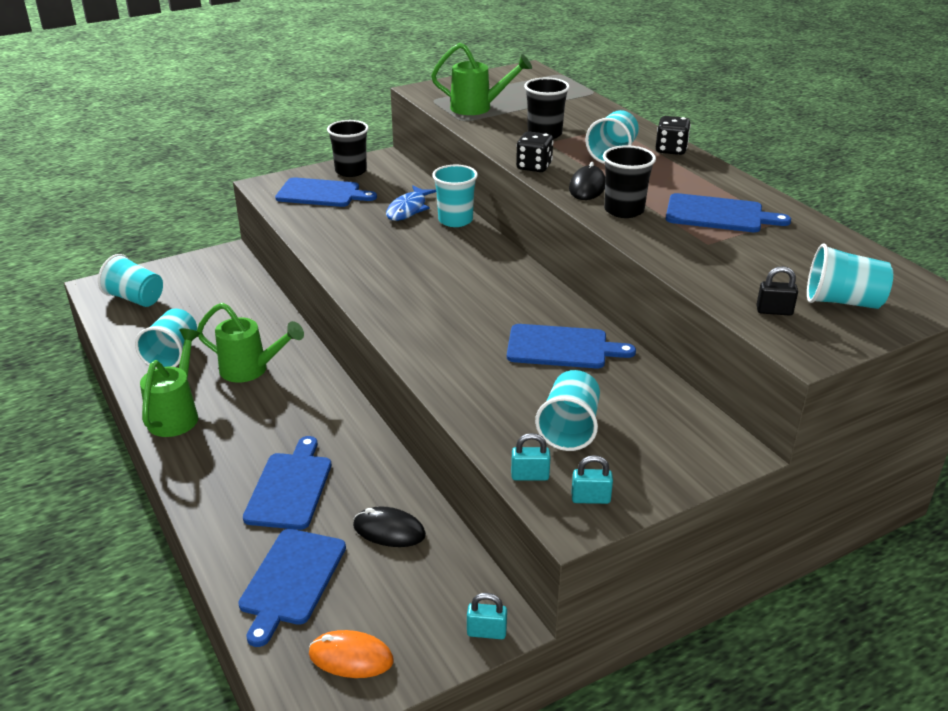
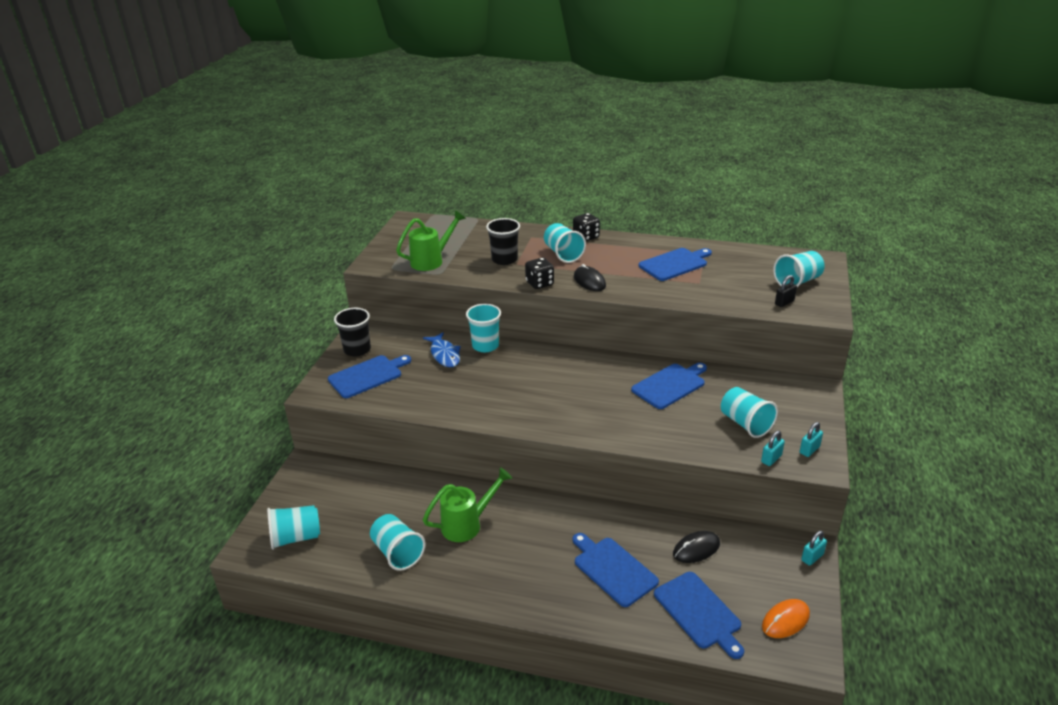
camera: 45 degrees left, 0 degrees up
green watering can [140,328,200,437] -> none
black cup [603,145,656,218] -> none

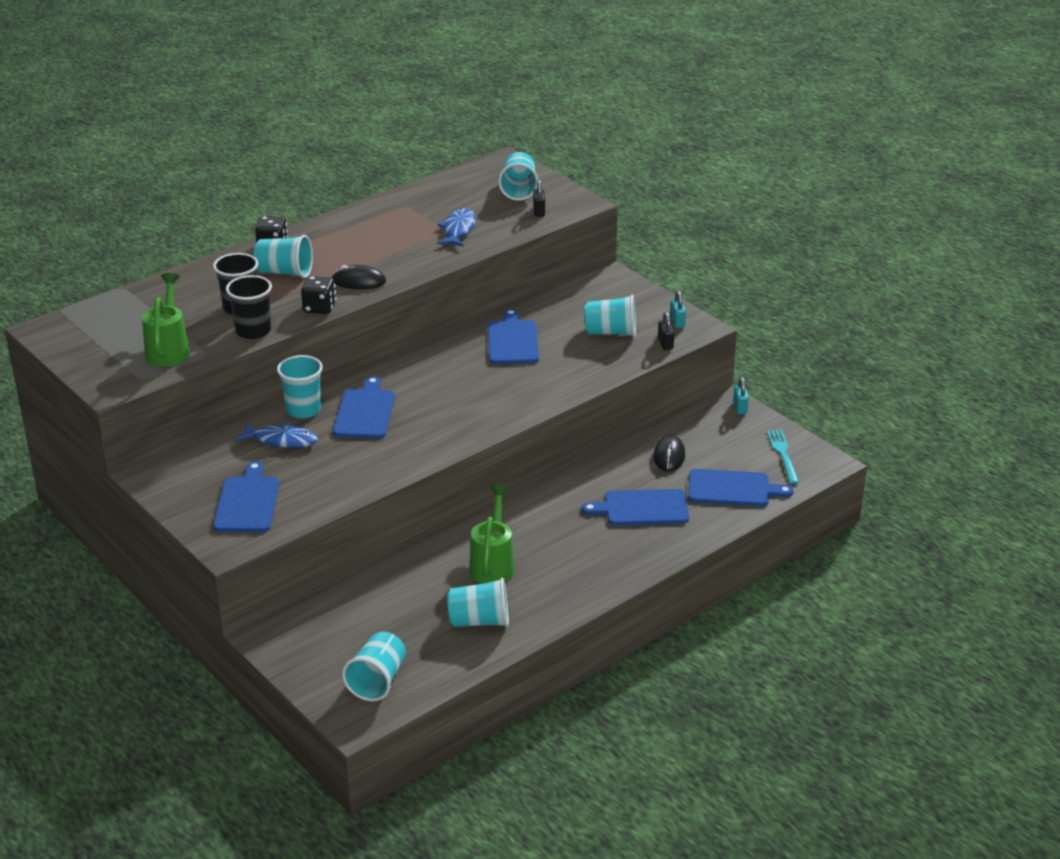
camera: 55 degrees left, 0 degrees up
black cup [334,308,371,356] -> black cup moved to [226,275,272,339]
blue cutting board [639,248,712,281] -> blue cutting board moved to [333,376,395,439]
turquoise padlock [761,431,785,466] -> black padlock [658,312,674,350]
orange mouse [762,599,810,638] -> turquoise fork [767,430,799,484]
none -> blue fish [437,208,476,247]

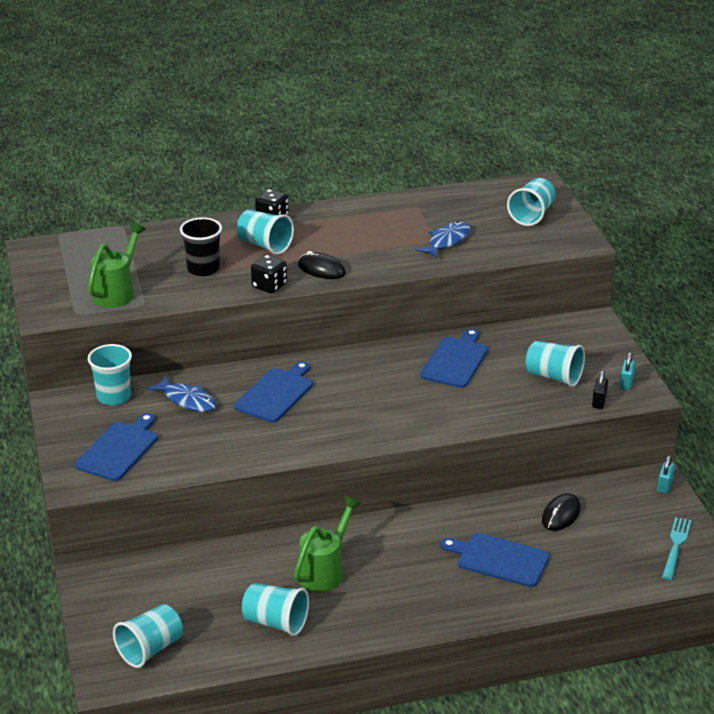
camera: 25 degrees right, 0 degrees up
black cup [226,275,272,339] -> none
turquoise cup [277,355,323,418] -> turquoise cup moved to [88,344,132,405]
black padlock [533,180,545,217] -> none
blue cutting board [688,469,794,507] -> none

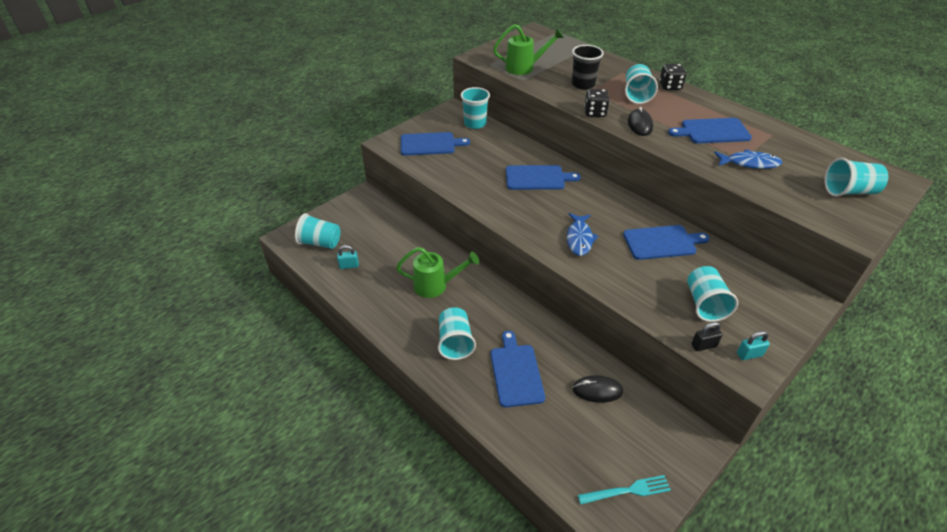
camera: 60 degrees right, 10 degrees up
blue fish [147,375,216,412] -> blue fish moved to [567,213,598,256]
turquoise cup [242,583,309,636] -> turquoise cup moved to [438,307,476,360]
turquoise padlock [657,455,675,494] -> turquoise padlock moved to [337,245,359,269]
none -> blue cutting board [668,118,752,143]

